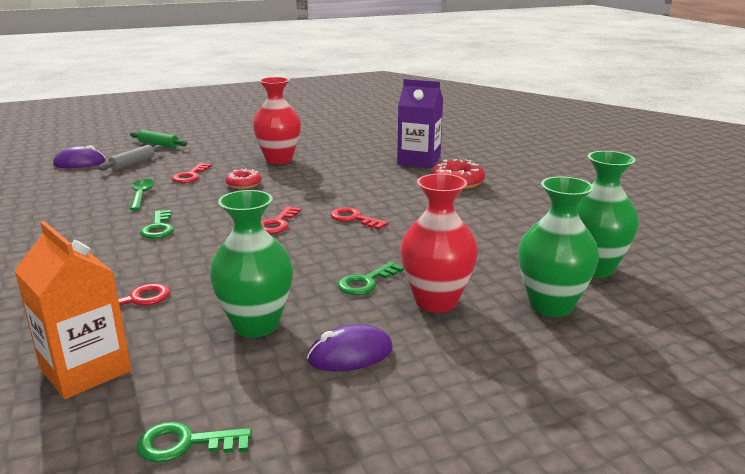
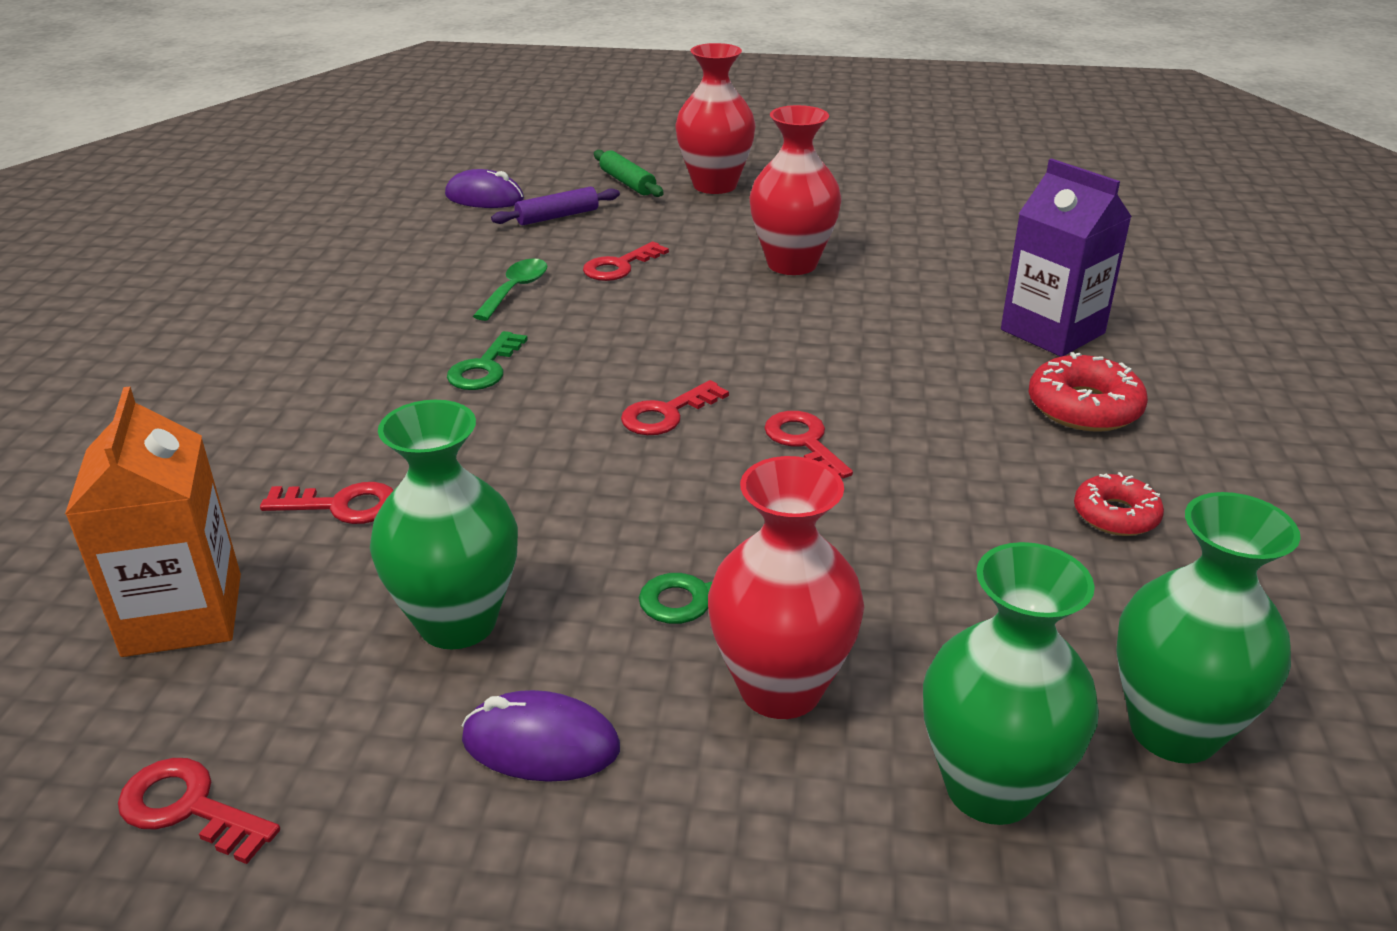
camera: 30 degrees right, 10 degrees up
grey rolling pin [98,145,163,171] -> purple rolling pin [491,187,620,225]
green key [137,421,252,463] -> red key [118,758,280,864]
red donut [225,168,261,189] -> red donut moved to [1074,472,1164,536]
none -> red vase [675,43,756,194]

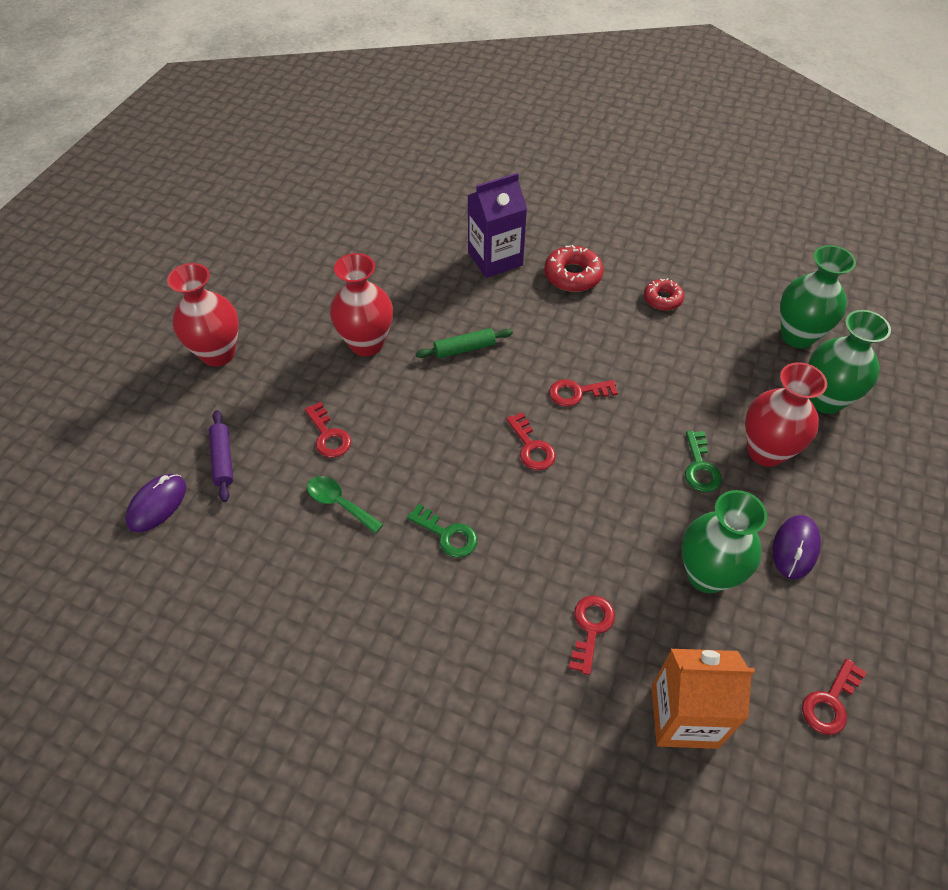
camera: 75 degrees left, 20 degrees up
green rolling pin [594,150,664,197] -> green rolling pin moved to [416,328,513,358]

